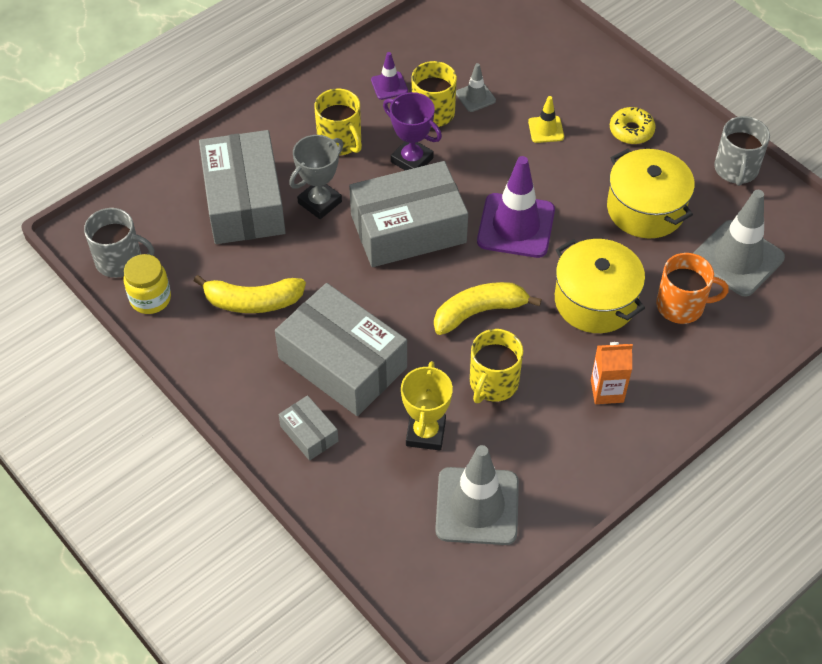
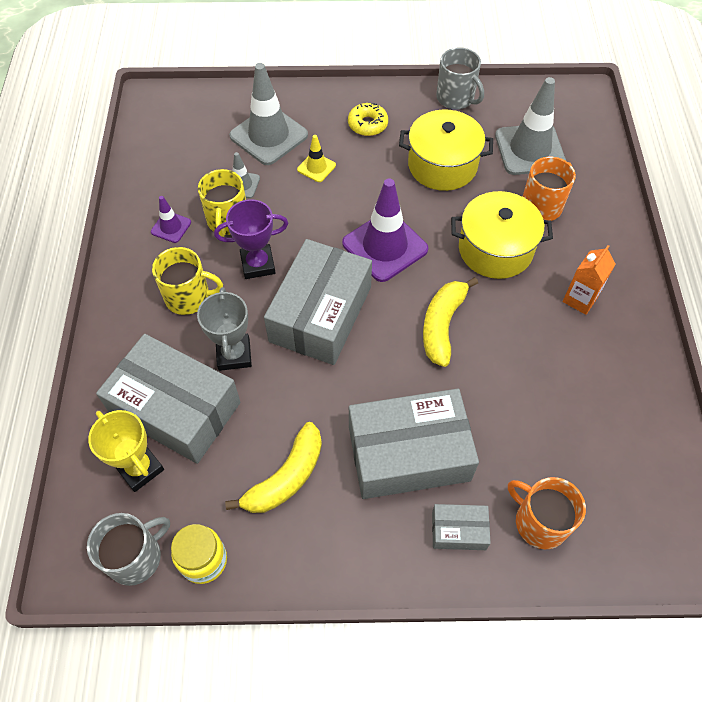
camera: 50 degrees left, 5 degrees up
yellow trophy [401,361,453,450] -> yellow trophy moved to [88,410,164,492]
grey traffic cone [435,445,519,545] -> grey traffic cone moved to [229,63,308,165]
yellow mug [470,329,523,403] -> none
none -> orange mug [508,477,586,549]

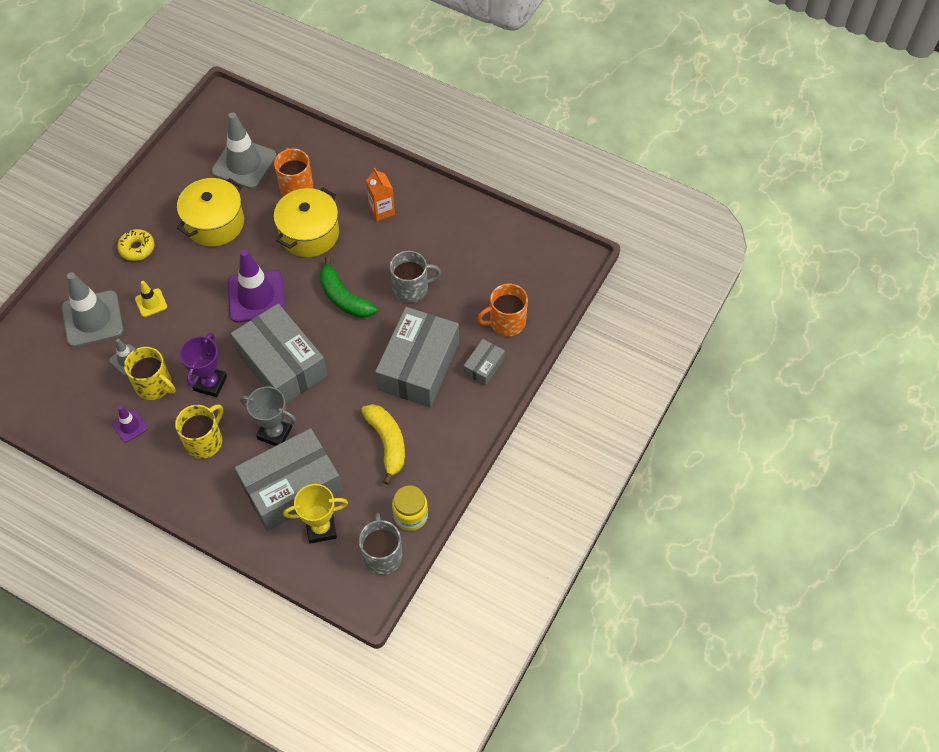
camera: 60 degrees left, 0 degrees up
yellow banana [423,277,478,367] -> green banana [319,256,377,318]
grey mug [436,47,484,109] -> grey mug moved to [390,251,441,303]

